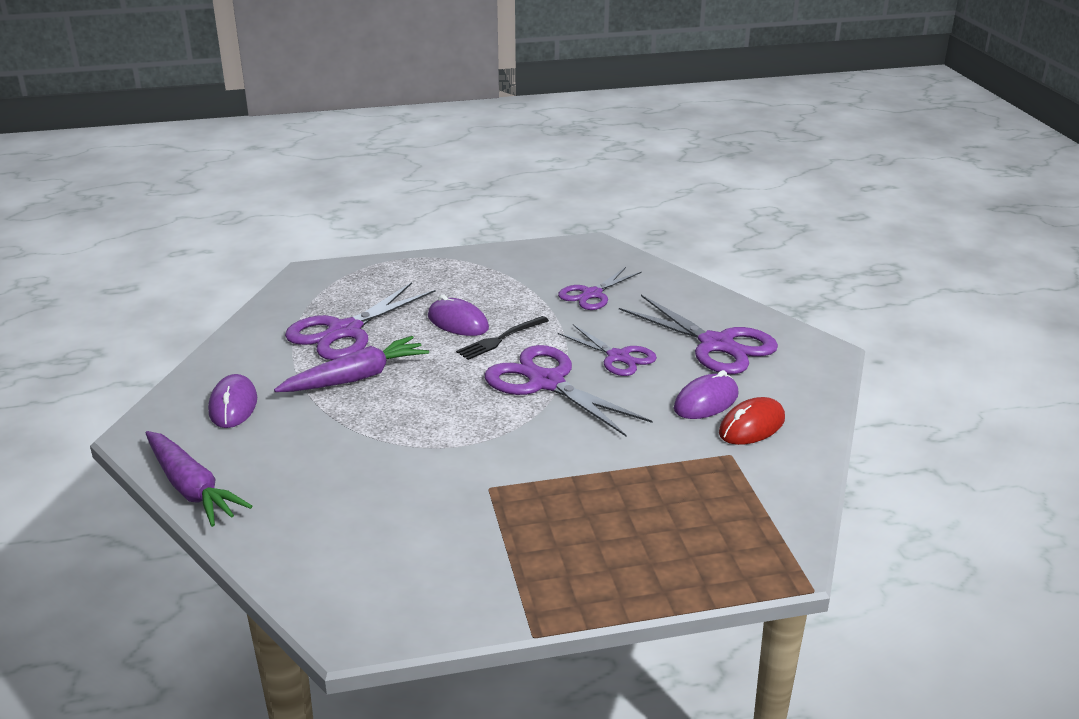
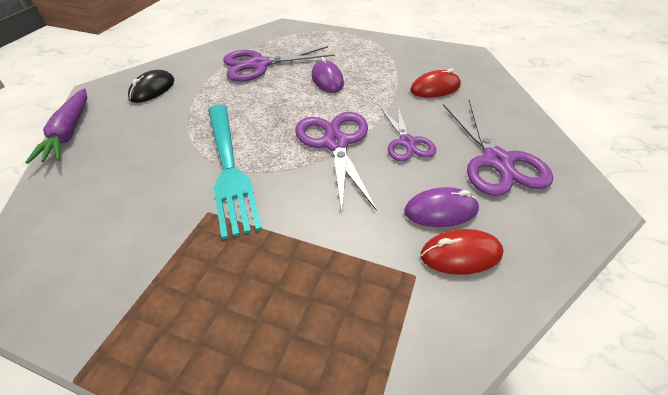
camera: 35 degrees right, 15 degrees up
purple mouse [208,374,257,428] -> black mouse [128,70,174,103]
purple carrot [274,336,429,392] -> none
black fork [456,316,549,360] -> none
purple scissors [558,267,642,310] -> red mouse [410,69,461,98]
none -> turquoise fork [208,105,262,240]

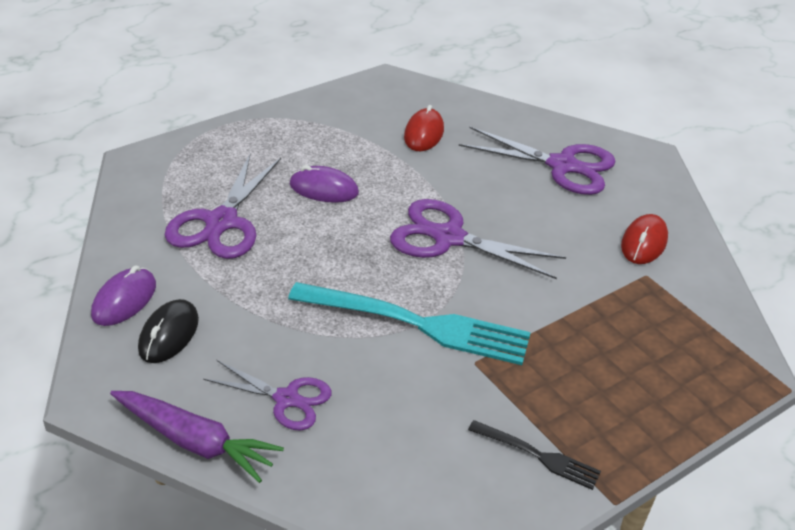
camera: 60 degrees left, 5 degrees down
black mouse [128,70,174,103] -> black mouse turned 45 degrees clockwise [138,299,199,363]
purple scissors [381,107,436,161] -> purple scissors moved to [203,360,332,431]
purple mouse [404,187,479,227] -> purple mouse moved to [91,265,156,326]
none -> black fork [468,420,601,490]

